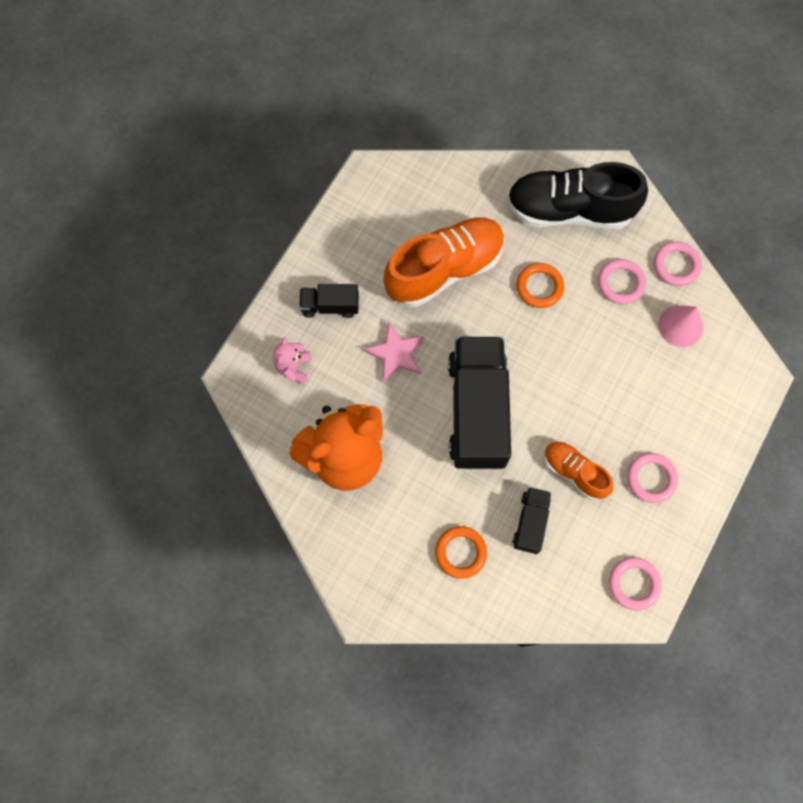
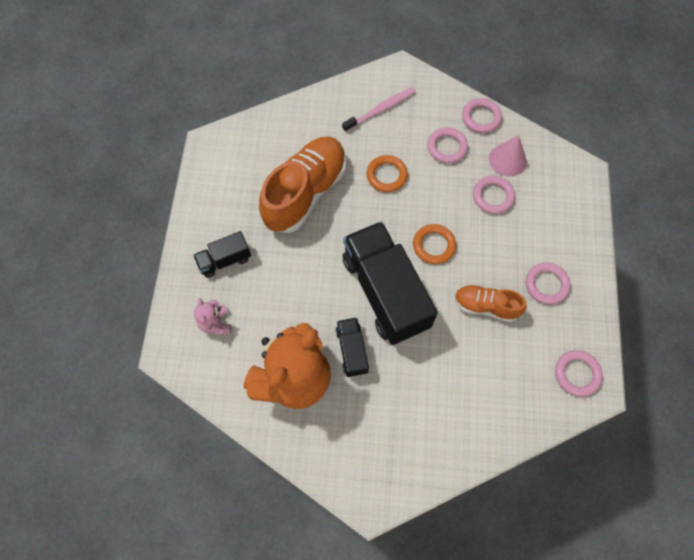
camera: 25 degrees left, 5 degrees down
pink star [363,323,424,382] -> none
orange ring [435,526,487,579] -> orange ring moved to [413,224,456,264]
black shoe [507,162,648,229] -> pink toothbrush [342,87,416,132]
black truck [513,487,551,554] -> black truck moved to [335,317,369,377]
none -> pink ring [473,176,515,214]

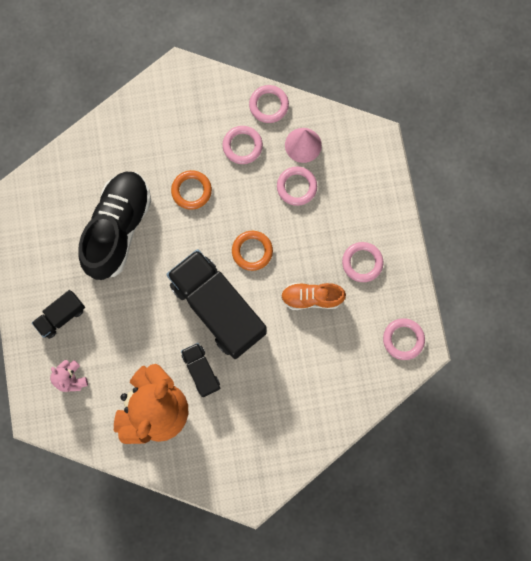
camera: 15 degrees left, 10 degrees up
orange shoe [259,136,346,233] -> black shoe [78,172,151,280]
pink toothbrush [342,87,416,132] -> none

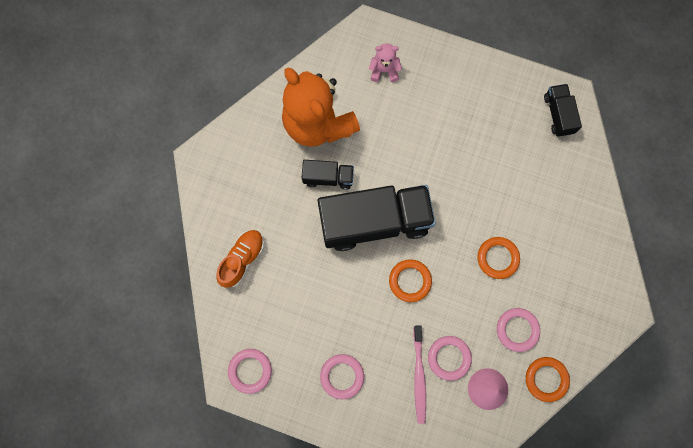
camera: 120 degrees right, 0 degrees up
black truck [32,290,85,339] -> black truck moved to [544,84,582,137]
black shoe [78,172,151,280] -> none
pink ring [249,85,289,123] -> orange ring [526,357,570,402]
orange shoe [281,283,346,310] -> orange shoe moved to [216,230,264,288]
none -> pink toothbrush [413,325,426,424]

